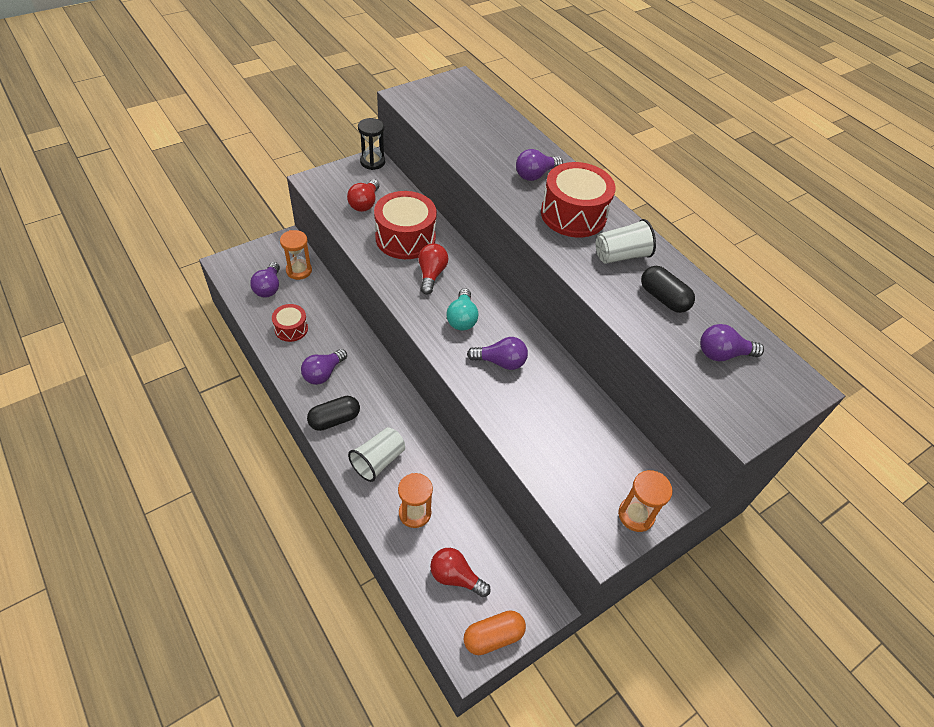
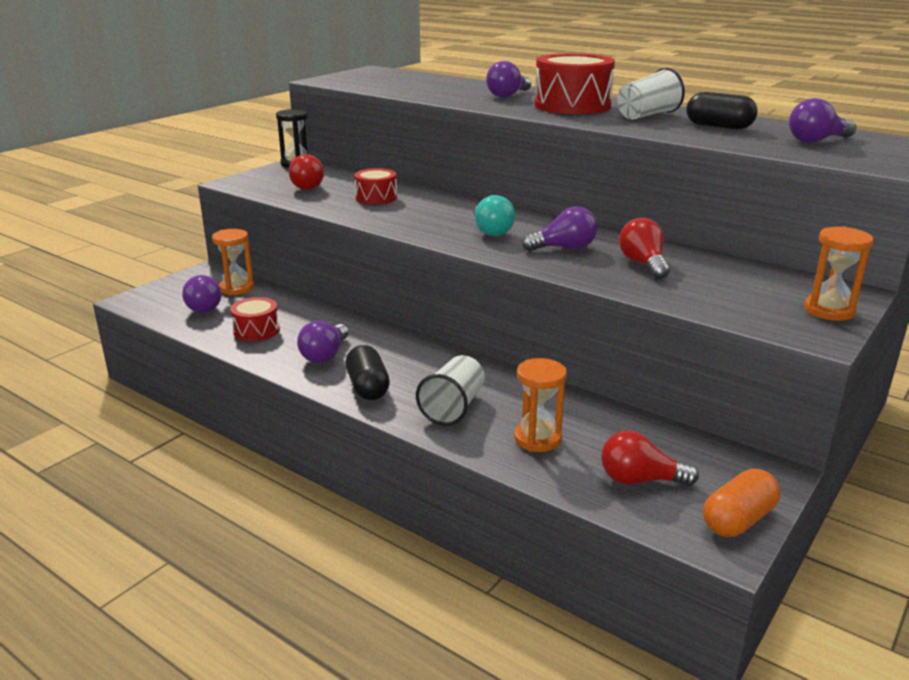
camera: 15 degrees left, 25 degrees down
black capsule [307,396,360,431] -> black capsule turned 60 degrees counterclockwise [346,345,390,400]
red drum [374,191,437,259] -> red drum [354,168,397,204], size x0.55
red light bulb [418,243,448,295] -> red light bulb moved to [619,218,670,279]

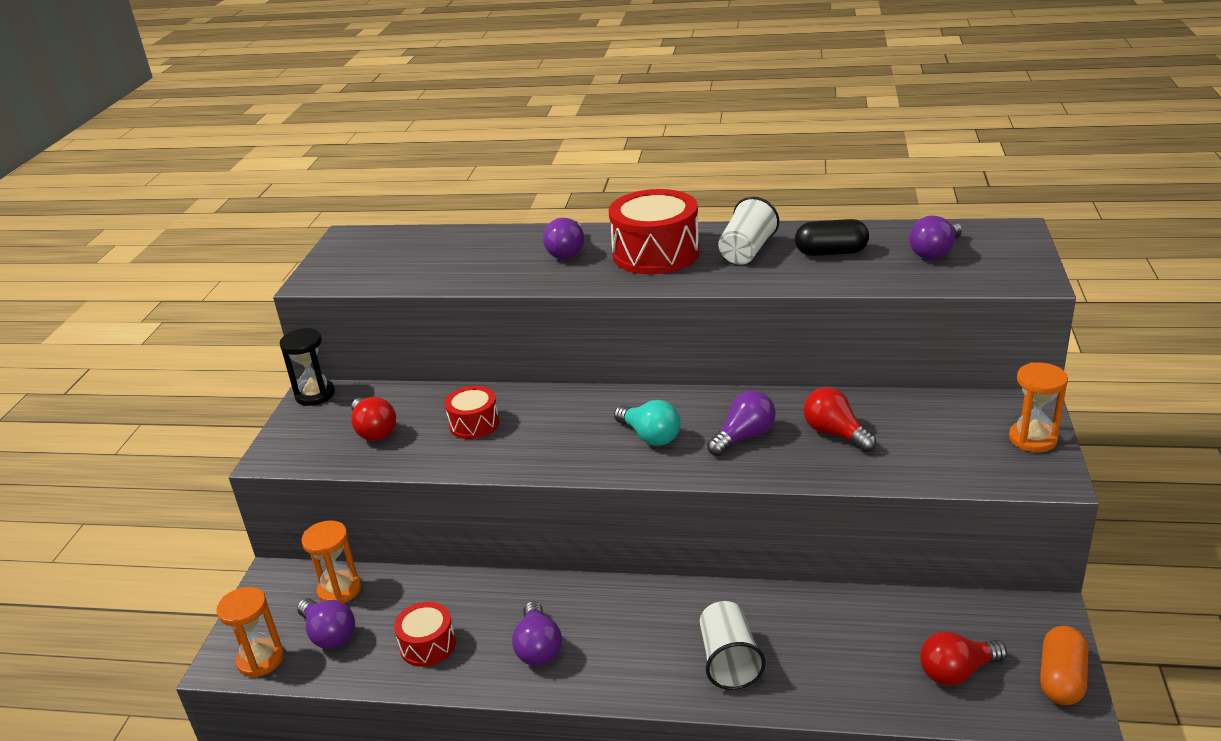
camera: 25 degrees left, 5 degrees up
black capsule [346,345,390,400] -> none
orange hourglass [514,358,567,452] -> orange hourglass moved to [216,587,284,678]

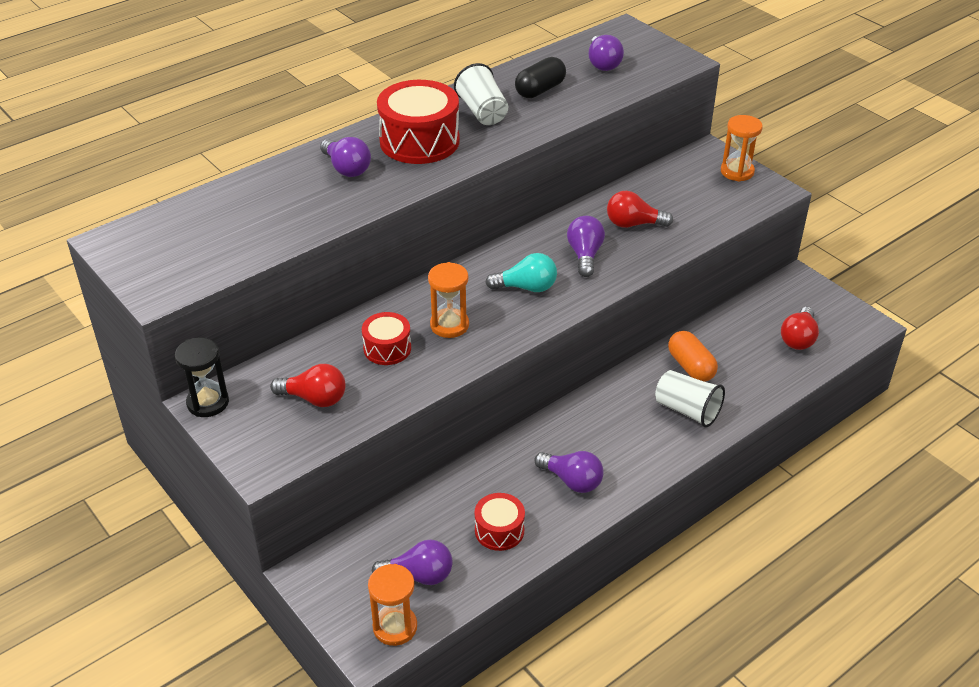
camera: 50 degrees left, 10 degrees up
orange hourglass [301,520,361,603] -> orange hourglass moved to [428,262,469,338]
orange capsule [1040,626,1088,705] -> orange capsule moved to [668,331,718,382]

